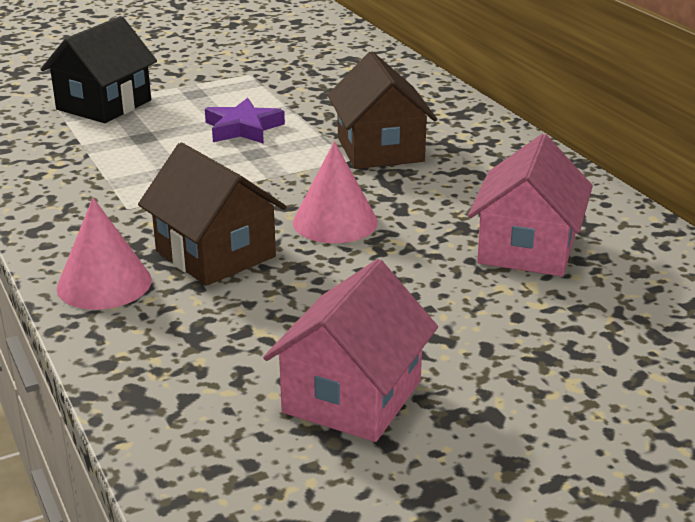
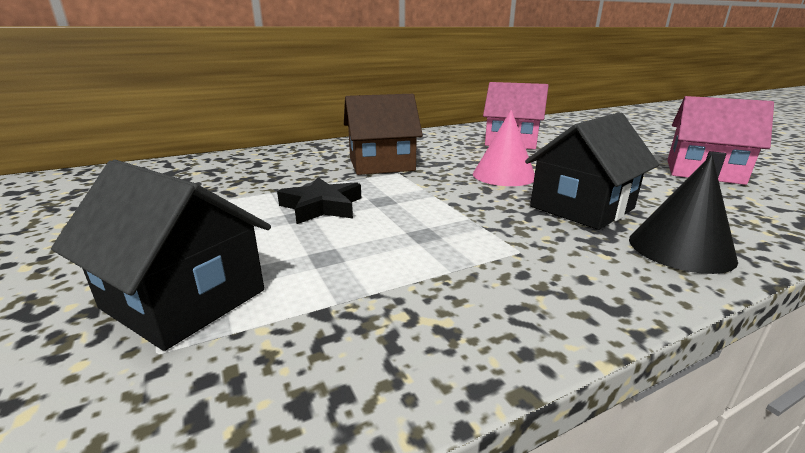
camera: 90 degrees left, 5 degrees down
pink cone [57,198,152,310] -> black cone [629,155,738,274]
brown house [138,143,287,286] -> black house [525,112,659,230]
purple star [205,98,285,144] -> black star [277,177,361,224]

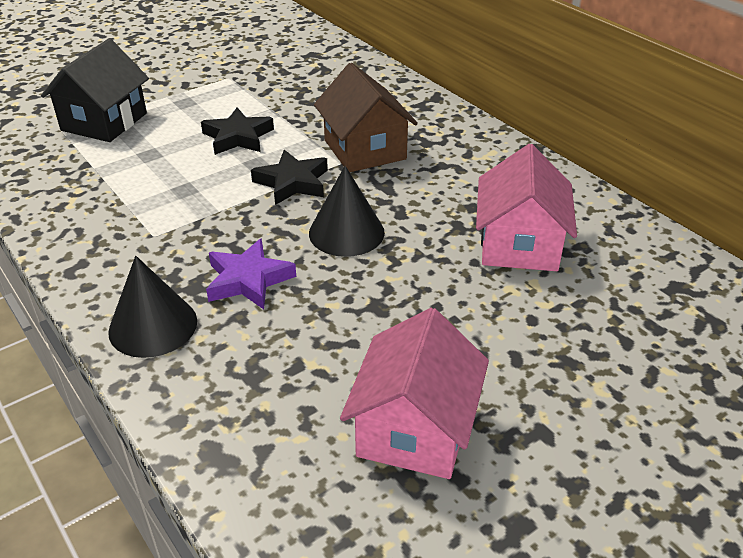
camera: 80 degrees right, 15 degrees up
pink cone [473,110,535,186] -> black cone [309,166,385,257]
black house [525,112,659,230] -> purple star [206,238,296,309]
none -> black star [251,150,328,205]

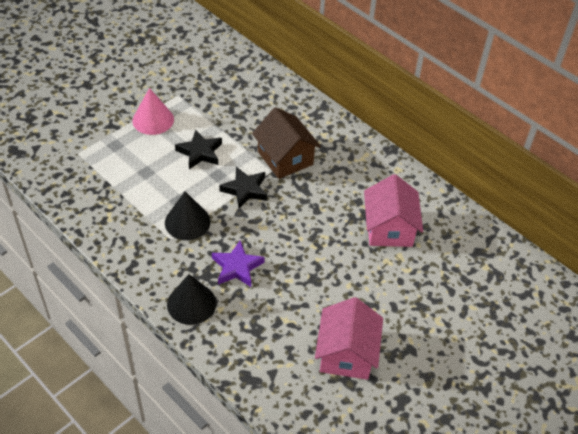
camera: 10 degrees left, 10 degrees up
black house [41,39,149,142] -> none
black cone [309,166,385,257] -> black cone moved to [165,191,211,240]
none -> pink cone [133,88,174,135]

